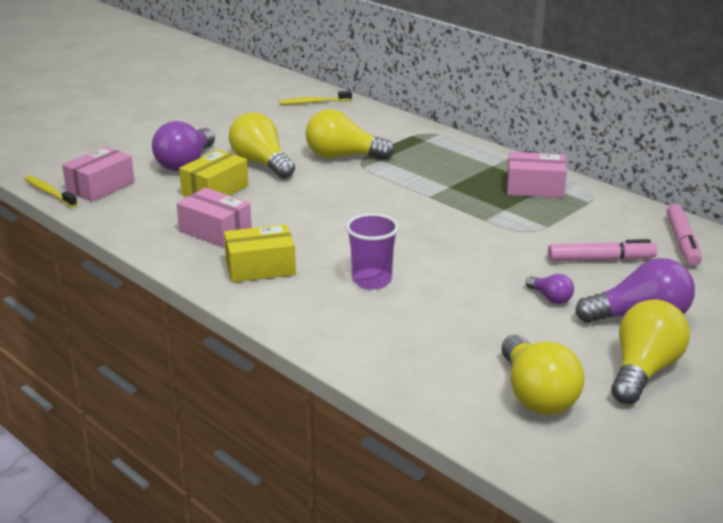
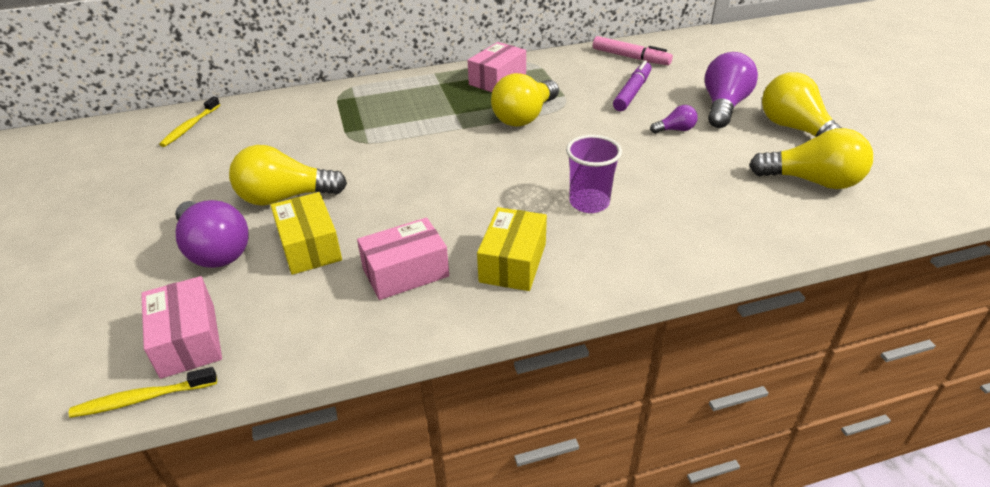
camera: 60 degrees left, 10 degrees up
yellow light bulb [305,109,395,159] -> yellow light bulb moved to [491,73,559,127]
pink marker [548,239,658,261] -> purple marker [613,60,652,111]

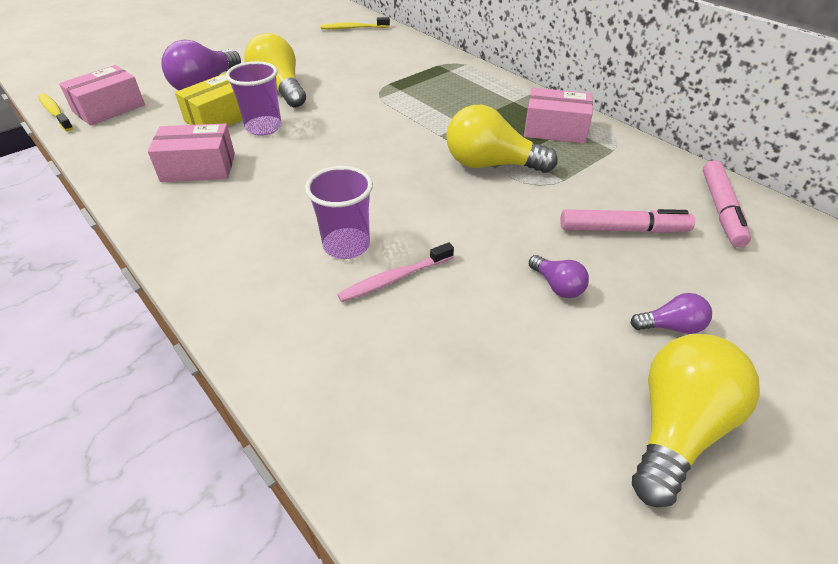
camera: 65 degrees right, 5 degrees up
pink box [357,218,449,300] -> pink box turned 45 degrees counterclockwise [148,123,235,182]
yellow box [477,207,547,291] -> none
purple marker [613,60,652,111] -> pink marker [560,209,695,233]
purple light bulb [705,52,758,128] -> purple light bulb [631,293,712,334], size x0.49
yellow light bulb [749,128,873,189] -> none
none -> purple cup [226,61,282,135]
none -> pink toothbrush [337,242,454,302]

